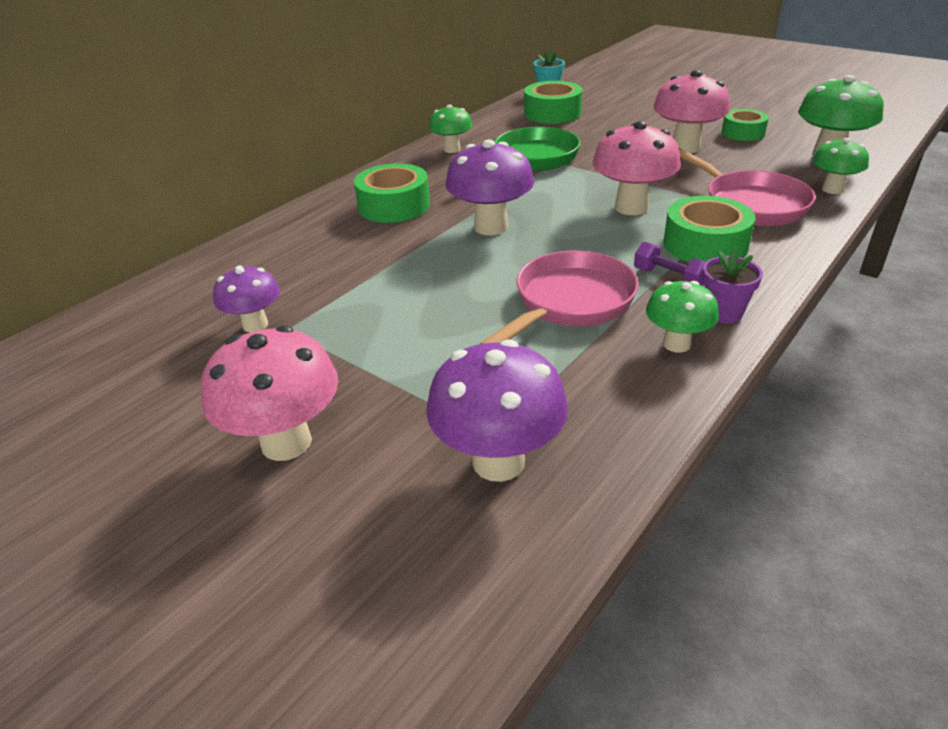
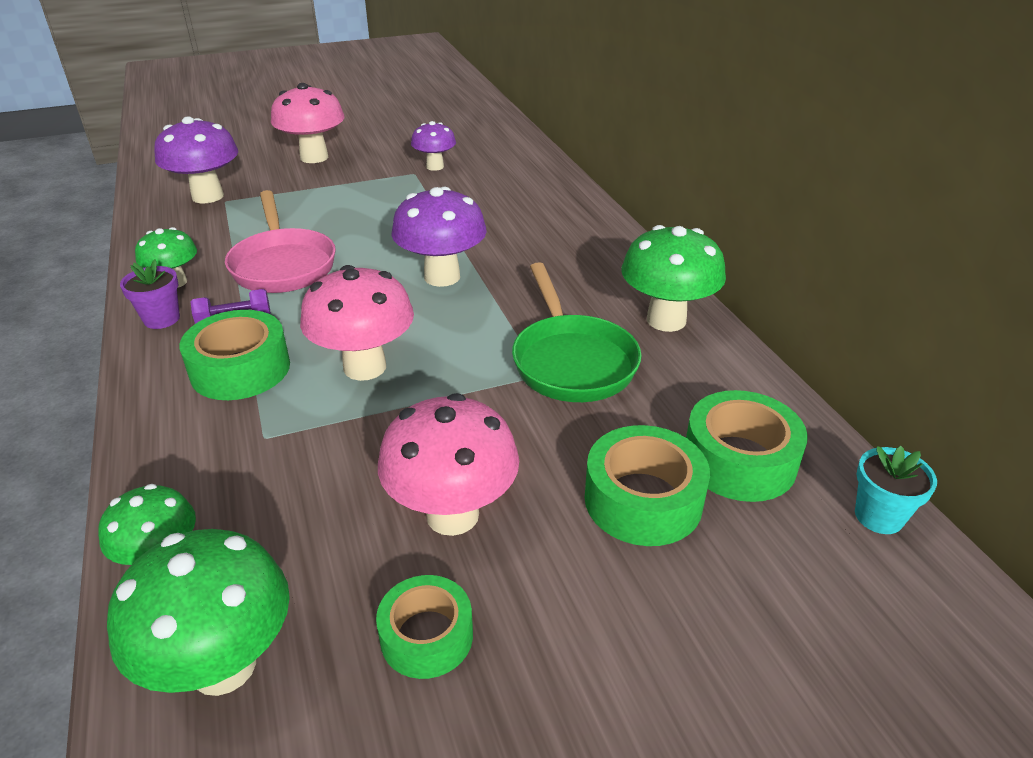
camera: 120 degrees right, 0 degrees up
green tape [354,163,430,223] -> green tape moved to [585,425,710,546]
green mushroom [429,104,472,153] -> green mushroom [622,225,726,332], size x1.62
pink pan [678,147,816,226] -> none

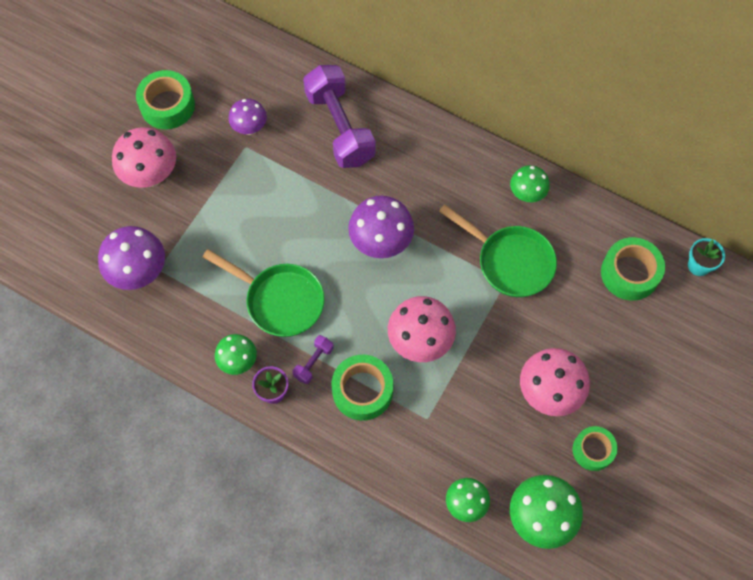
camera: 40 degrees left, 30 degrees up
pink pan [225,190,336,293] -> green pan [203,249,325,337]
green tape [585,425,710,546] -> green tape moved to [136,70,195,129]
green mushroom [622,225,726,332] -> green mushroom [510,165,550,202], size x0.62
none -> purple dumbbell [303,65,376,168]

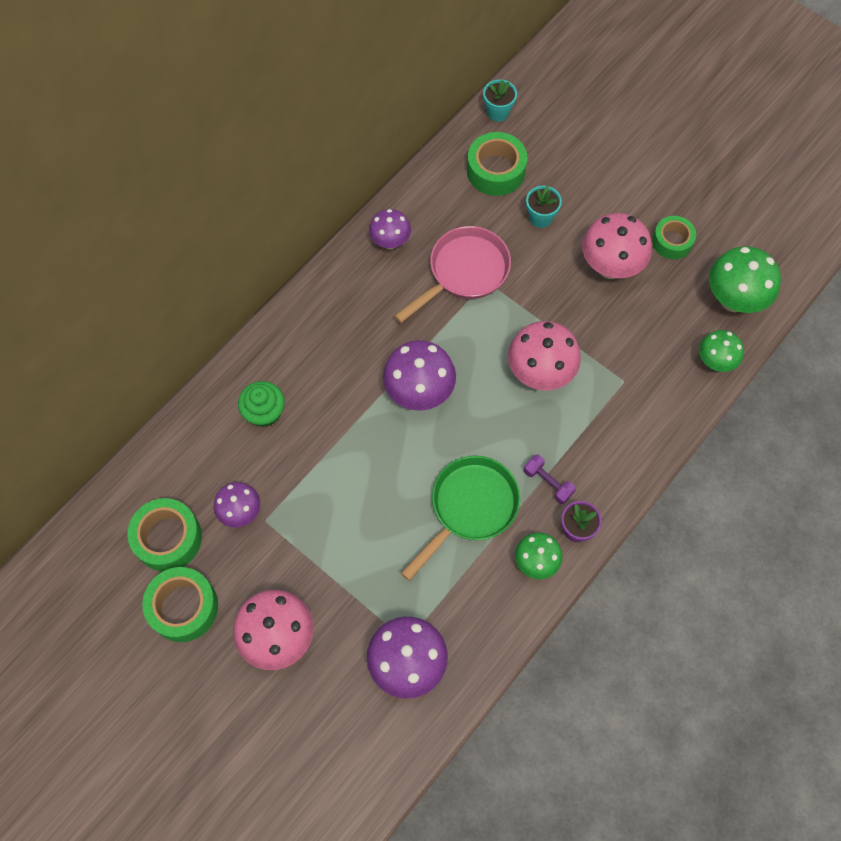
camera: 80 degrees left, 0 degrees up
purple dumbbell [303,65,376,168] -> green cupcake [238,381,285,427]
green tape [331,355,393,421] -> green tape moved to [127,498,202,571]
green pan [439,204,557,297] -> pink pan [394,226,511,323]
green mushroom [510,165,550,202] -> purple mushroom [369,209,411,249]
none -> turquoise flower pot [526,185,562,228]

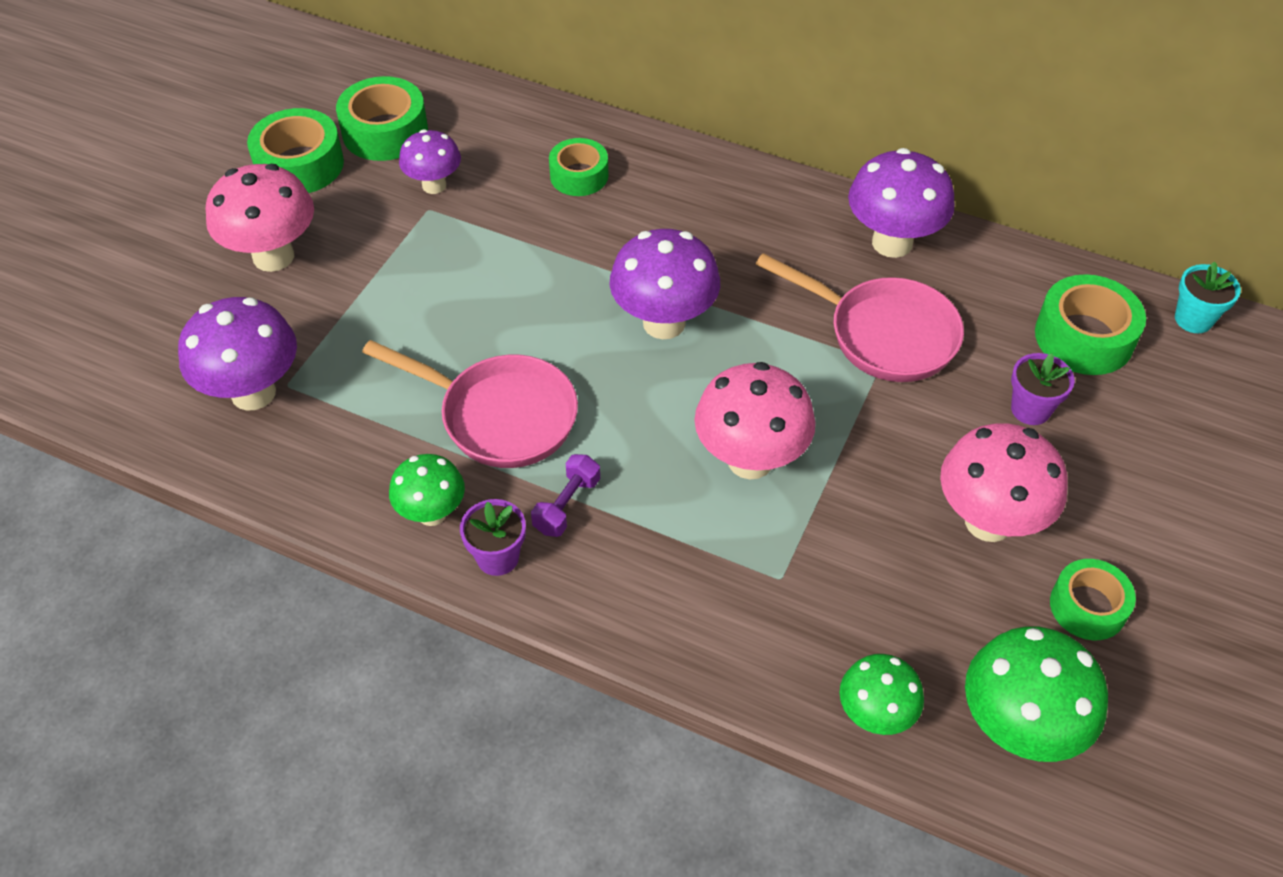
camera: 75 degrees right, 15 degrees down
green cupcake [238,381,285,427] -> green tape [549,138,608,196]
purple mushroom [369,209,411,249] -> purple mushroom [848,148,955,258], size x1.62
green pan [401,456,520,581] -> pink pan [362,340,578,468]
turquoise flower pot [526,185,562,228] -> purple flower pot [1011,353,1075,425]

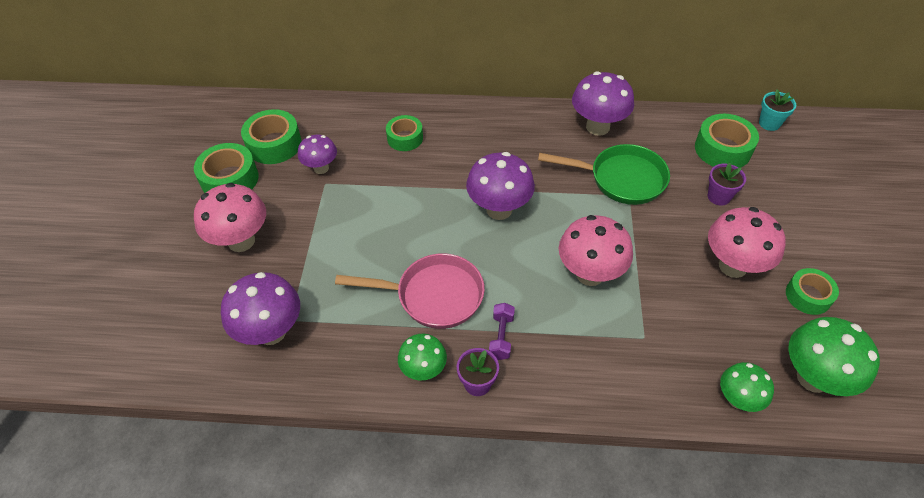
camera: 20 degrees left, 0 degrees up
pink pan [756,253,964,382] -> green pan [538,144,670,205]

